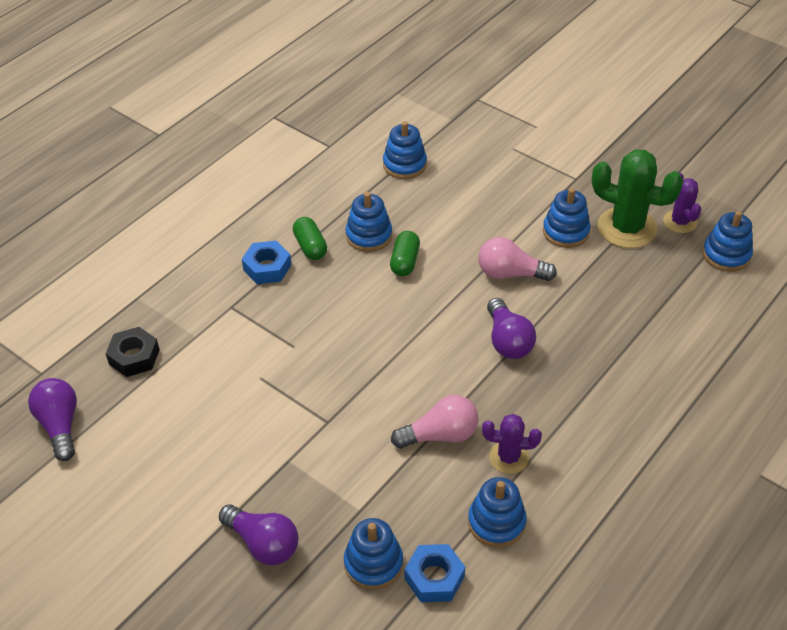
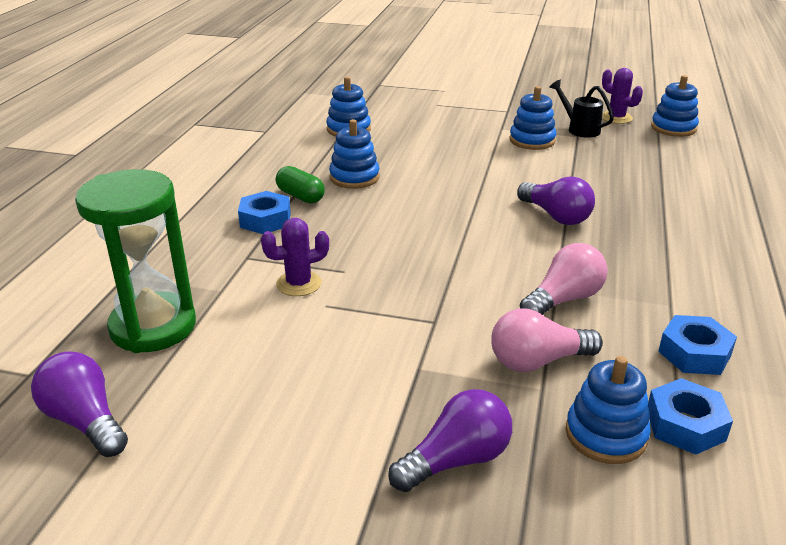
camera: 25 degrees left, 15 degrees down
black nut [105,327,160,377] -> green hourglass [75,169,196,353]
purple light bulb [219,504,298,565] -> purple light bulb turned 45 degrees counterclockwise [388,389,512,492]
green capsule [390,231,420,276] -> none
blue stacking toy [468,477,527,548] -> blue nut [658,315,737,375]
pink light bulb [478,237,557,281] -> pink light bulb moved to [491,309,603,372]
purple cactus [482,414,542,474] -> purple cactus moved to [261,218,329,296]
green cactus [592,149,683,248] -> black watering can [550,80,614,138]

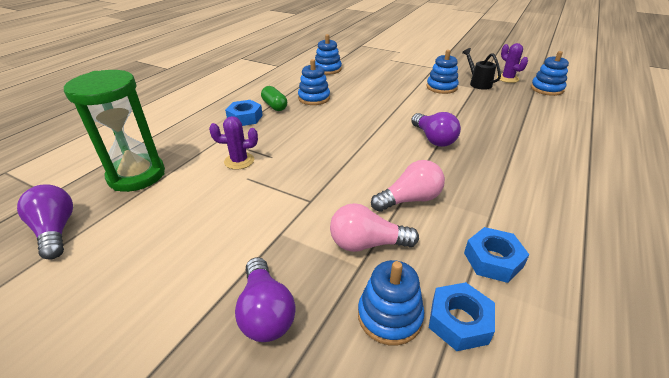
camera: 15 degrees right, 5 degrees up
purple light bulb [388,389,512,492] -> purple light bulb turned 90 degrees clockwise [235,257,296,342]

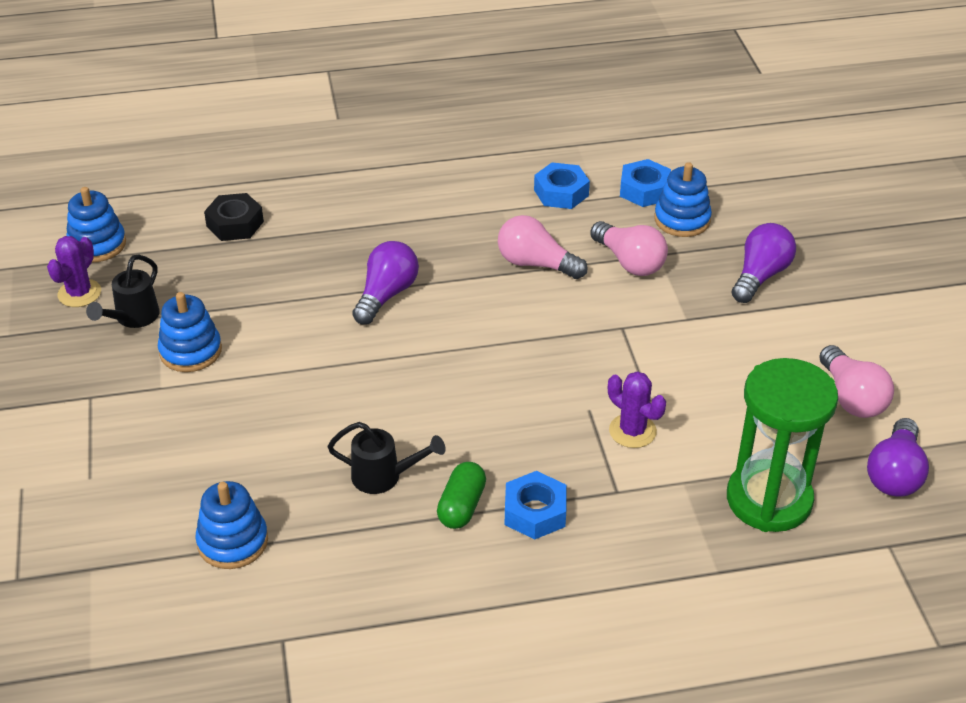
camera: 130 degrees left, 5 degrees up
blue stacking toy [298,59,330,105] -> black watering can [327,422,446,494]
none -> black nut [204,193,264,241]
none -> pink light bulb [819,345,894,418]

